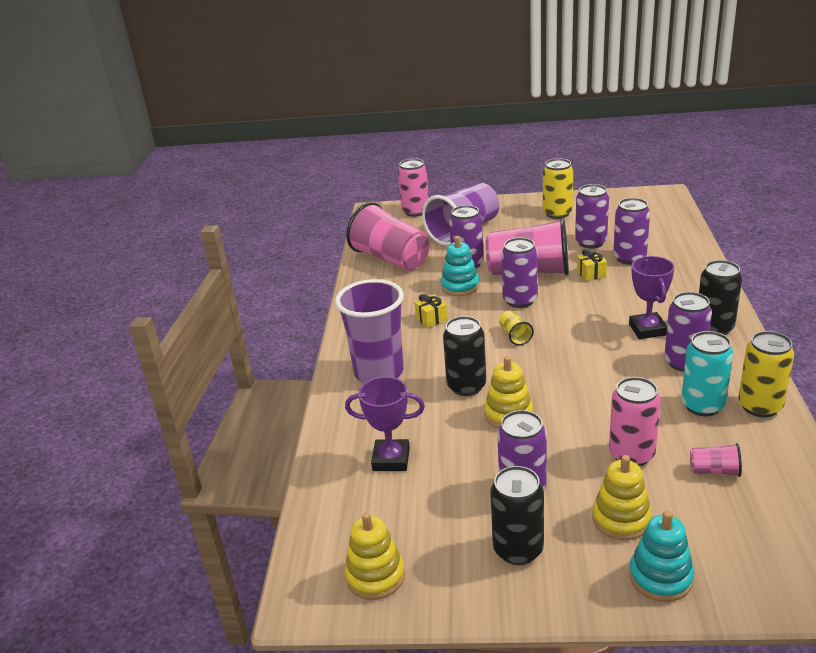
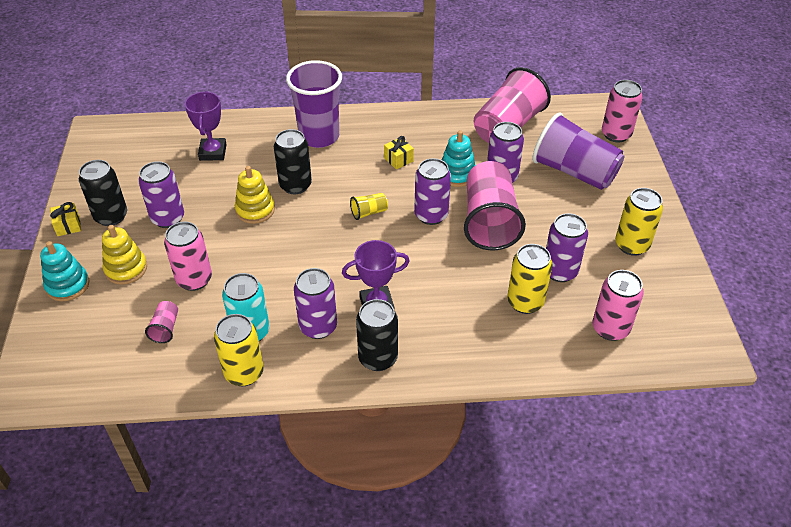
camera: 80 degrees right, 15 degrees up
yellow stacking toy [345,512,405,600] -> none
yellow gift [577,249,607,281] -> yellow gift moved to [50,202,81,236]
purple can [613,198,650,265] -> yellow can [507,244,553,314]
none -> pink can [592,270,644,341]

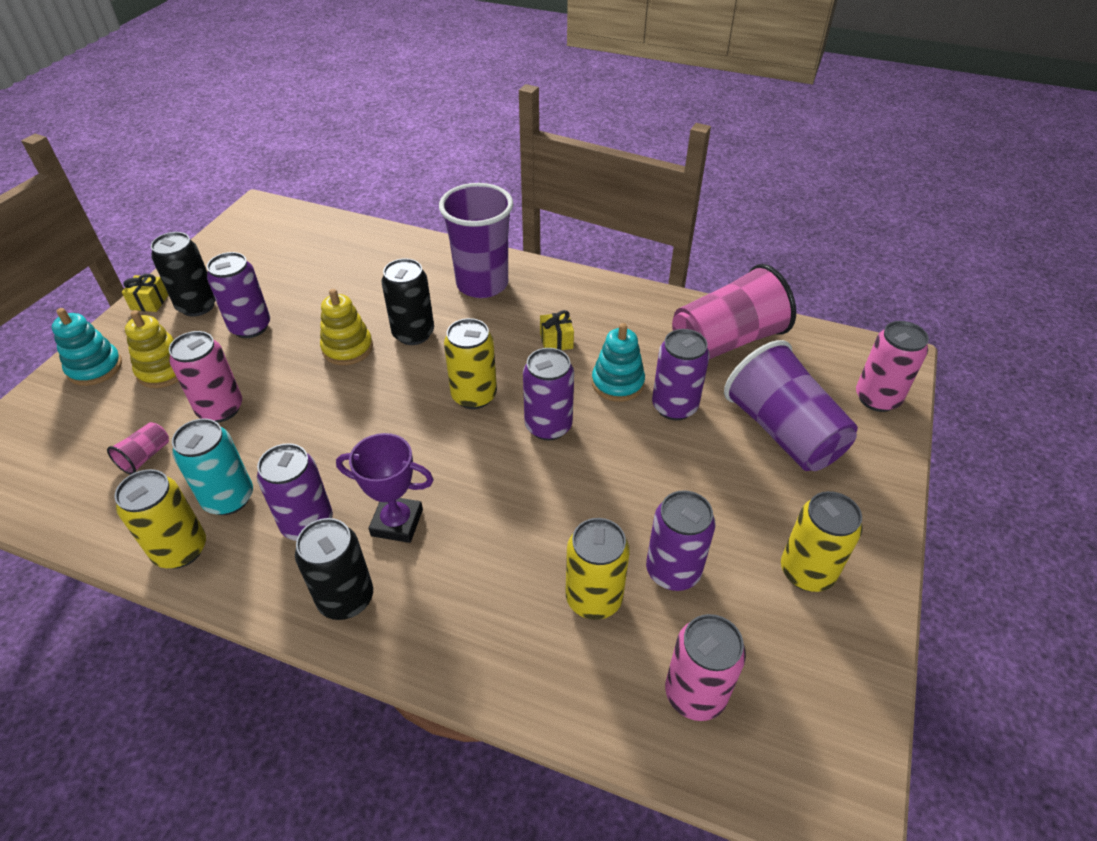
camera: 25 degrees right, 0 degrees up
purple trophy [185,91,227,161] -> none
yellow cup [350,193,388,220] -> yellow can [444,318,497,409]
pink cup [464,161,526,250] -> none

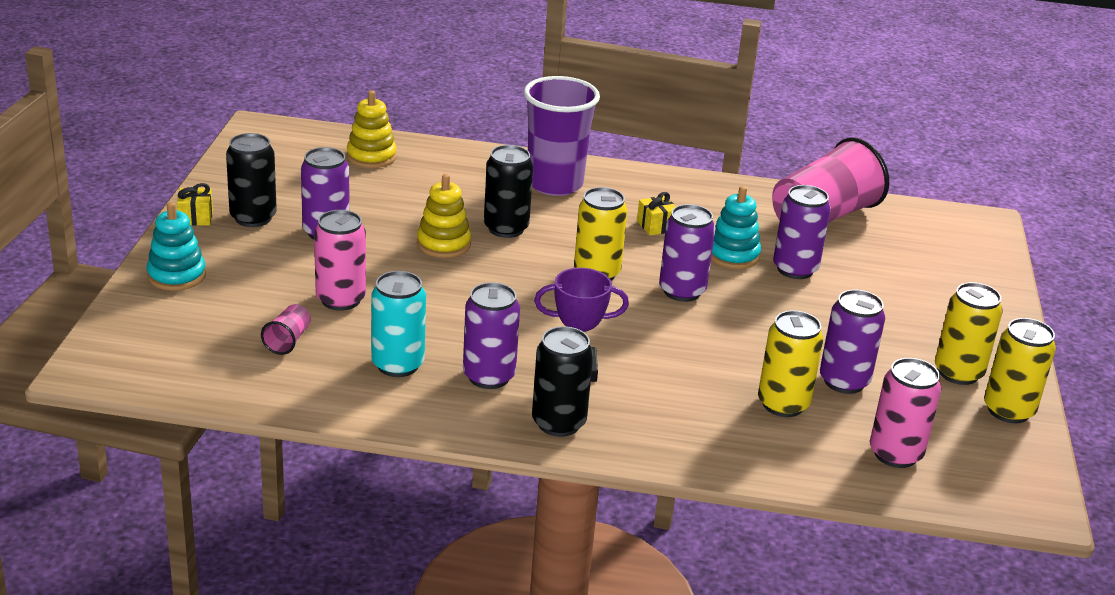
camera: 15 degrees left, 15 degrees down
yellow can [114,469,206,569] -> yellow can moved to [984,318,1056,423]
yellow stacking toy [125,310,178,388] -> yellow stacking toy moved to [347,90,397,168]
purple cup [724,340,858,471] -> none
pink can [856,321,929,412] -> none

